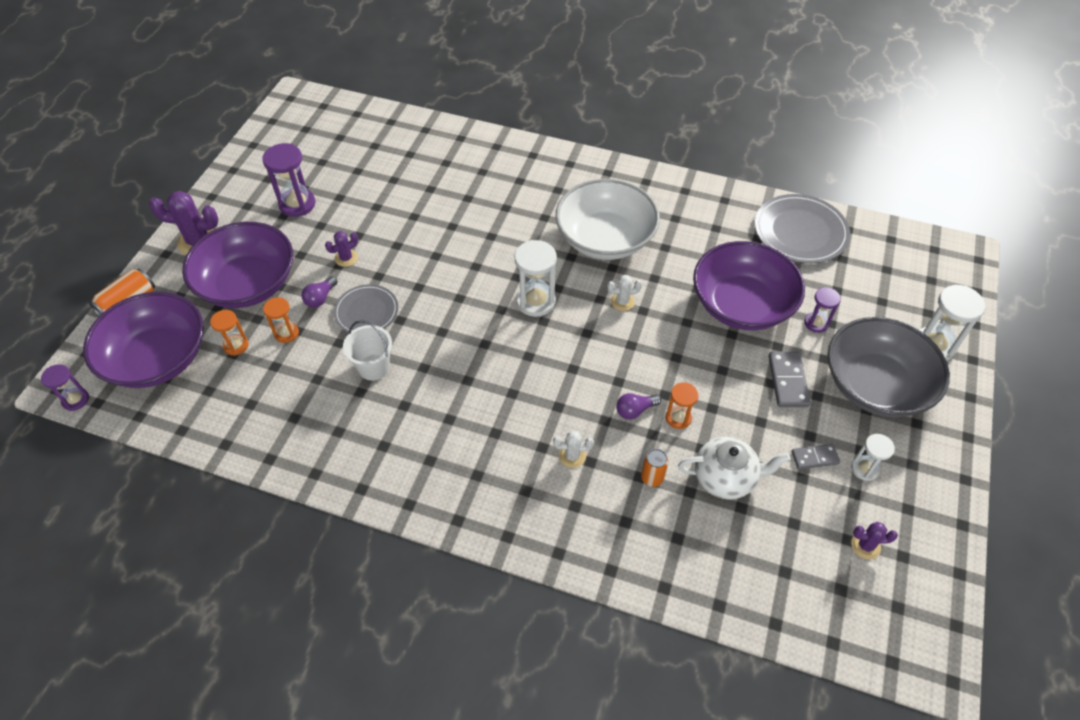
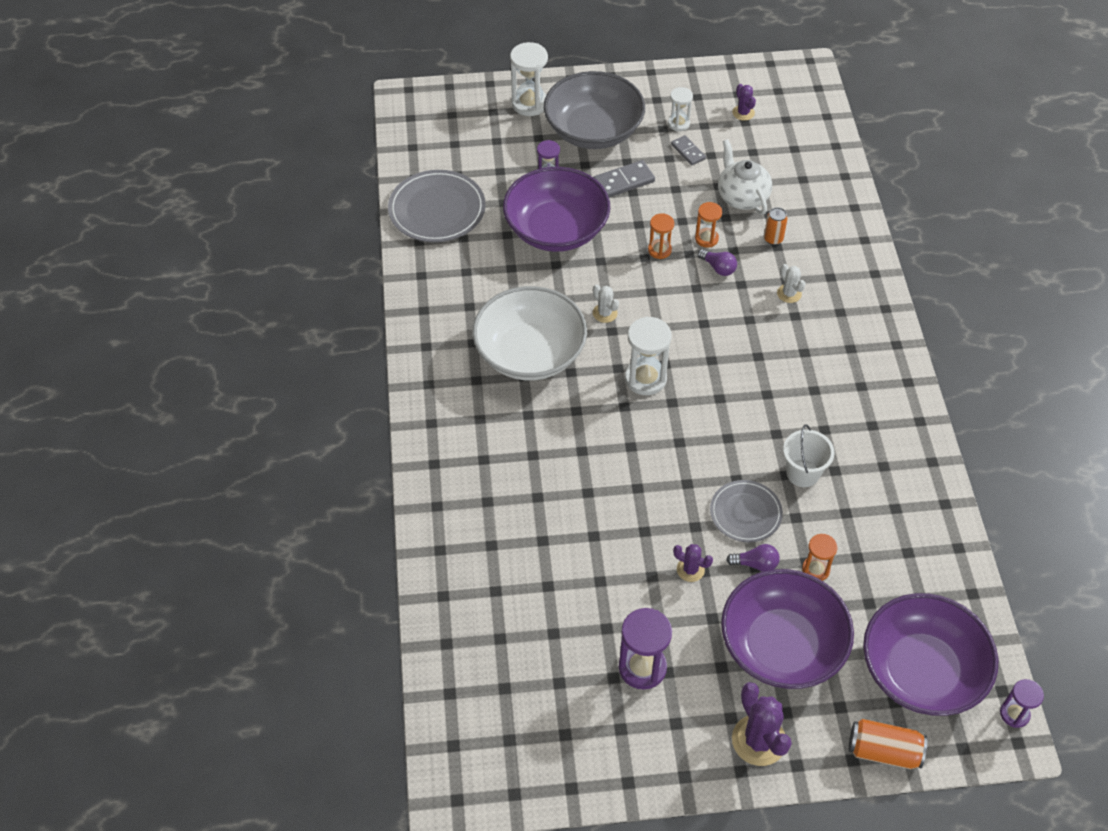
camera: 115 degrees left, 0 degrees up
orange hourglass [210,310,249,356] -> orange hourglass moved to [648,213,674,259]

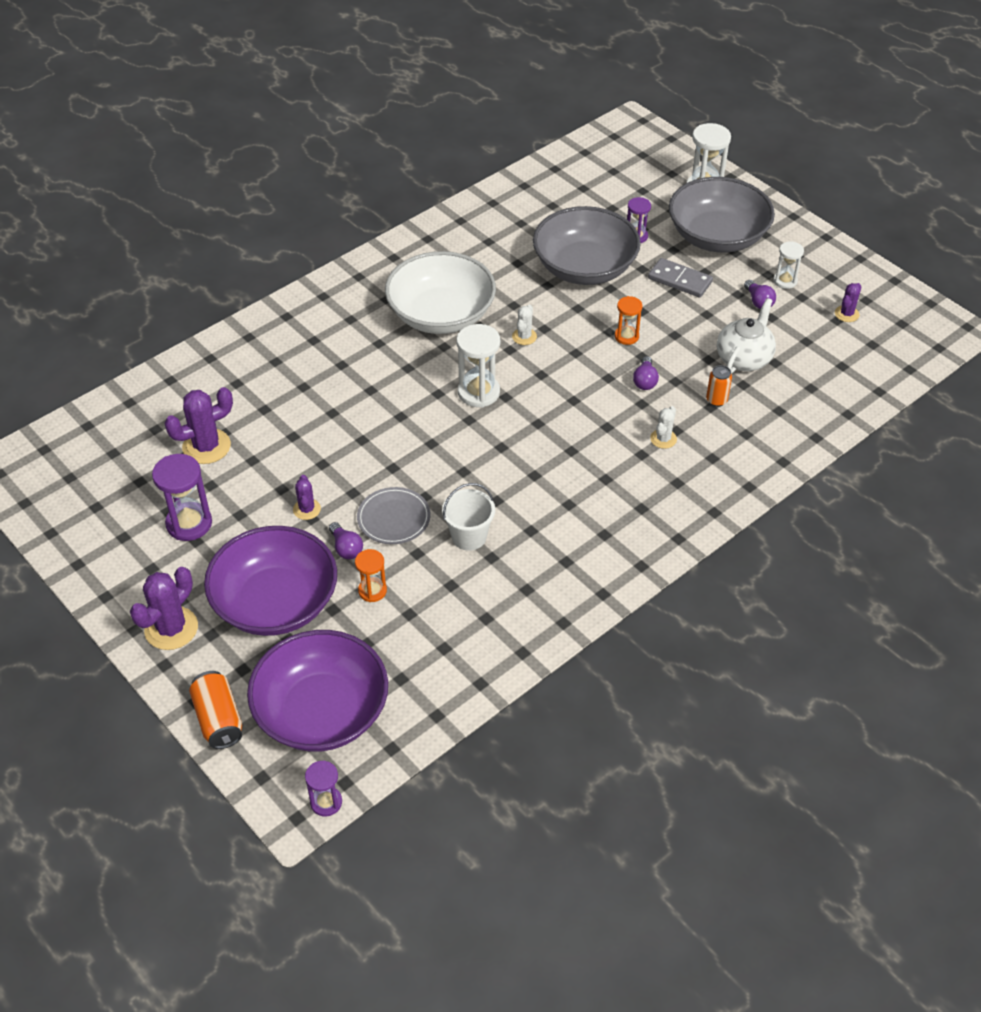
camera: 55 degrees right, 5 degrees down
grey plate [388,170,486,242] -> none
purple bowl [503,167,610,252] -> grey bowl [533,206,641,285]
grey domino [671,135,706,165] -> purple light bulb [744,280,776,309]
orange hourglass [695,202,722,247] -> none
none -> purple cactus [164,387,233,464]

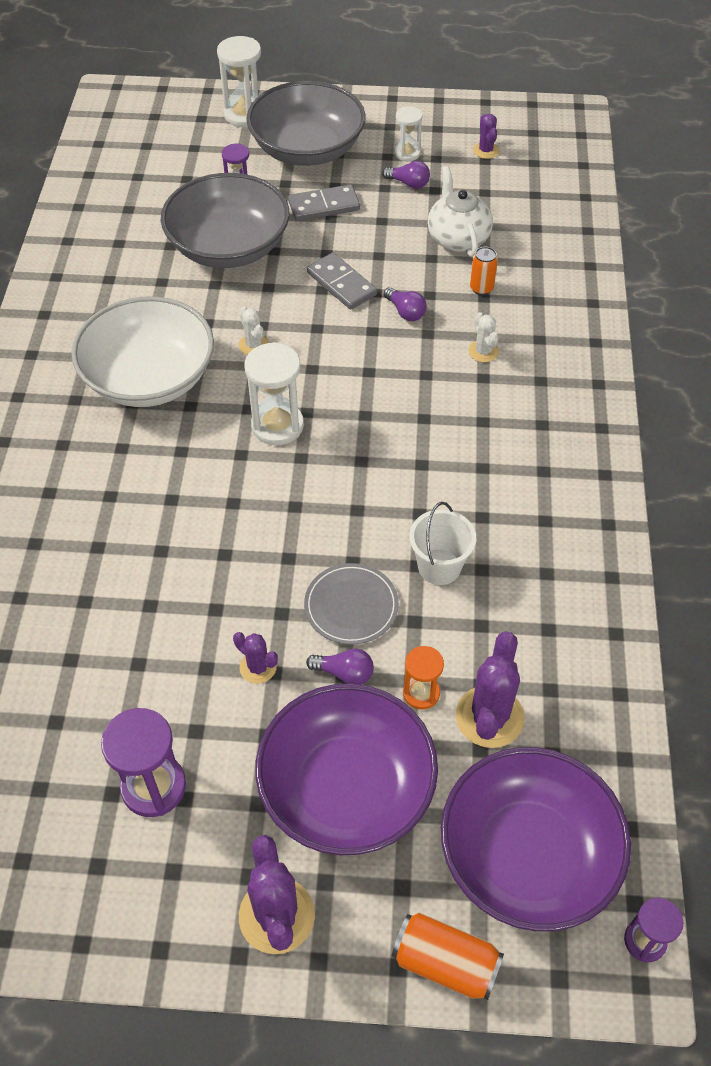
camera: 45 degrees left, 5 degrees up
purple cactus [164,387,233,464] -> purple cactus moved to [456,631,525,748]
orange hourglass [615,296,642,345] -> grey domino [307,253,377,310]

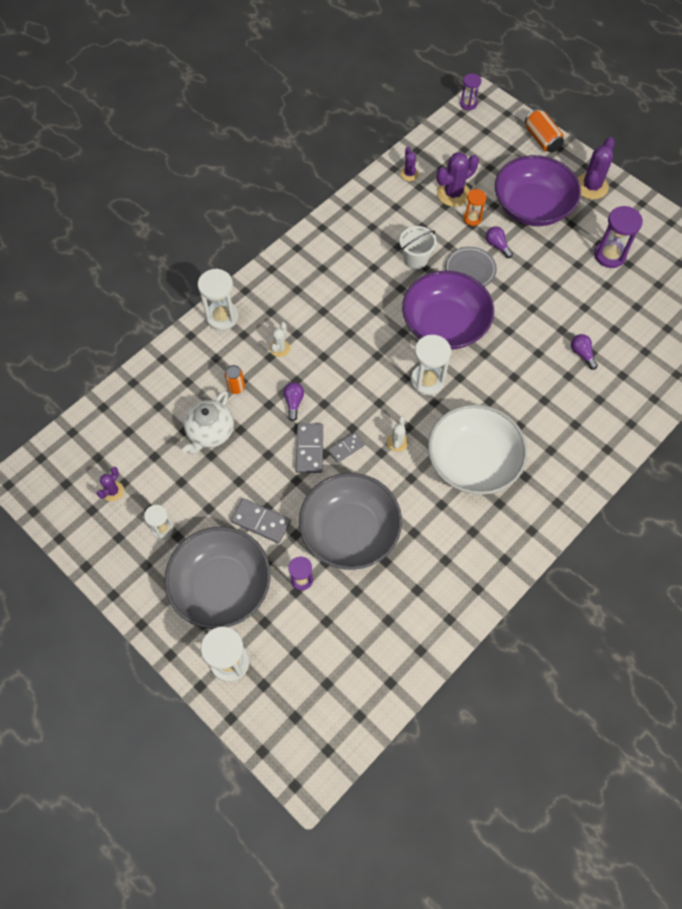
camera: 140 degrees left, 10 degrees up
purple cactus [233,632,278,684] -> purple cactus moved to [400,146,418,181]
purple light bulb [382,161,430,189] -> purple light bulb moved to [571,334,598,370]
purple bowl [441,747,631,931] -> purple bowl moved to [402,270,494,350]
none -> white hourglass [198,269,239,330]
none -> grey domino [328,432,365,463]

